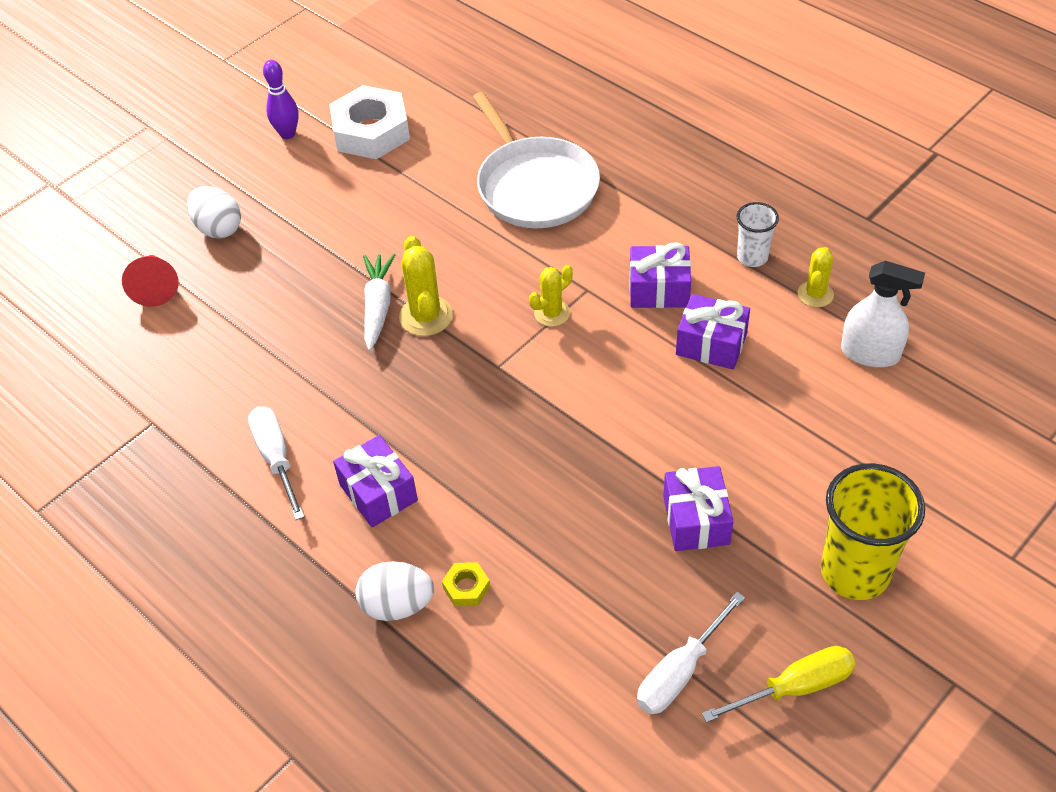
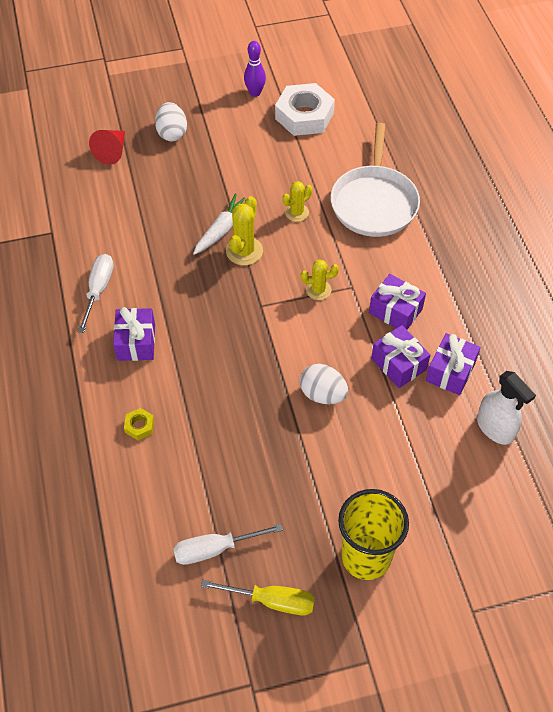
camera: 30 degrees right, 5 degrees up
white egg [356,561,434,621] -> white egg moved to [300,364,348,404]
purple gift [663,466,733,551] -> purple gift moved to [426,333,480,395]
white cup [737,202,779,267] -> none
yellow cactus [798,247,834,307] -> yellow cactus moved to [282,181,312,222]

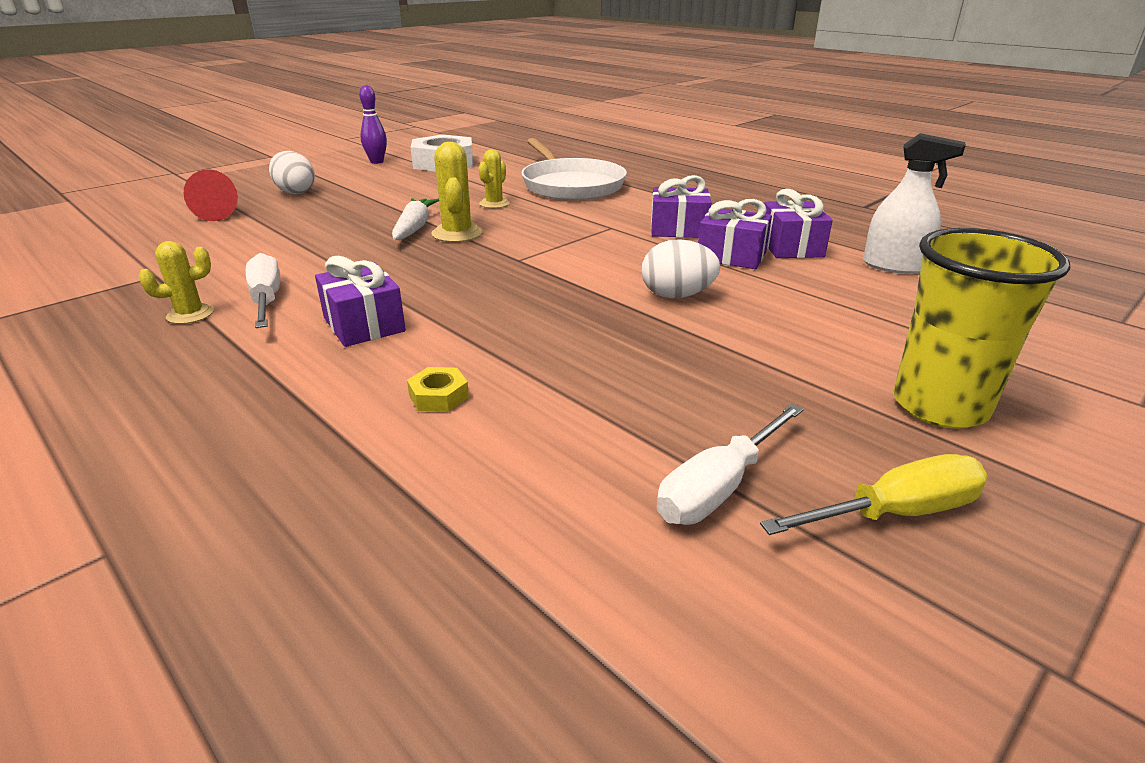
camera: 30 degrees left, 25 degrees down
yellow cactus [301,259,339,300] -> yellow cactus moved to [139,241,214,324]

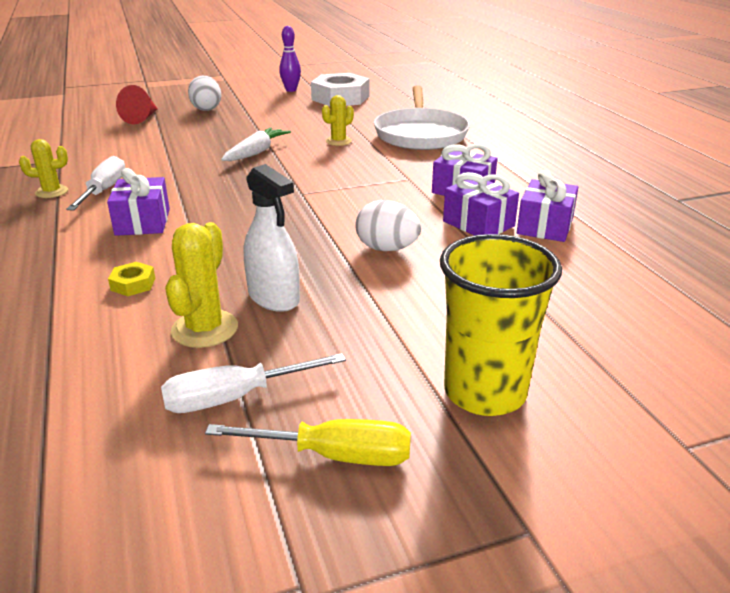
camera: 25 degrees right, 0 degrees up
yellow cactus [431,142,483,242] -> yellow cactus moved to [165,222,238,348]
white spray bottle [863,133,966,274] -> white spray bottle moved to [244,164,300,312]

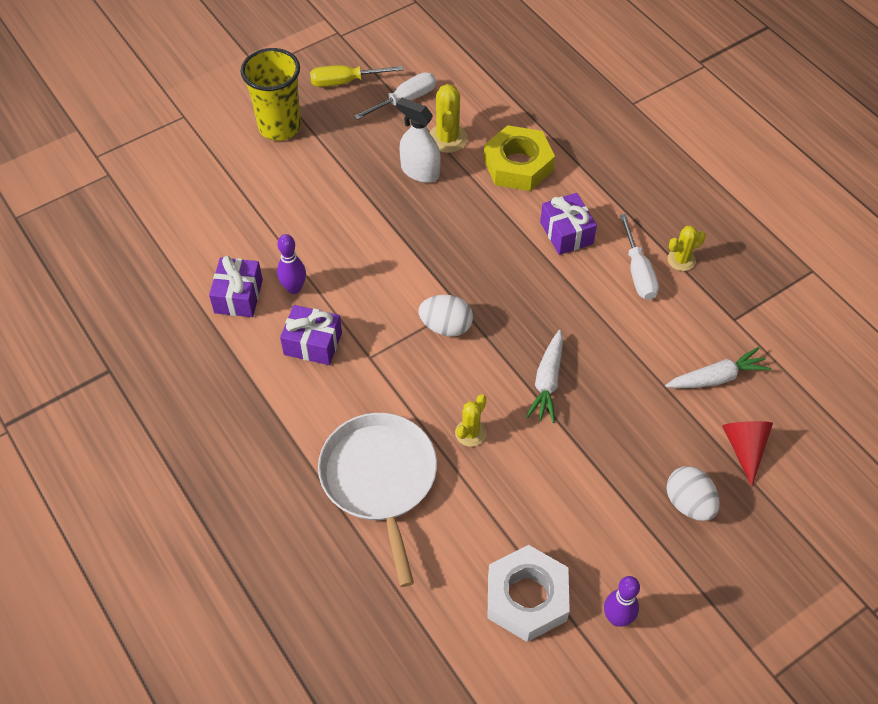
camera: 165 degrees right, 25 degrees up
yellow nut [108,262,155,296] -> yellow nut [484,125,555,191], size x2.34
white egg [355,200,421,251] -> white egg moved to [418,295,473,337]
purple gift [443,172,519,236] -> purple bowling pin [277,234,306,294]
none -> white carrot [665,347,771,388]

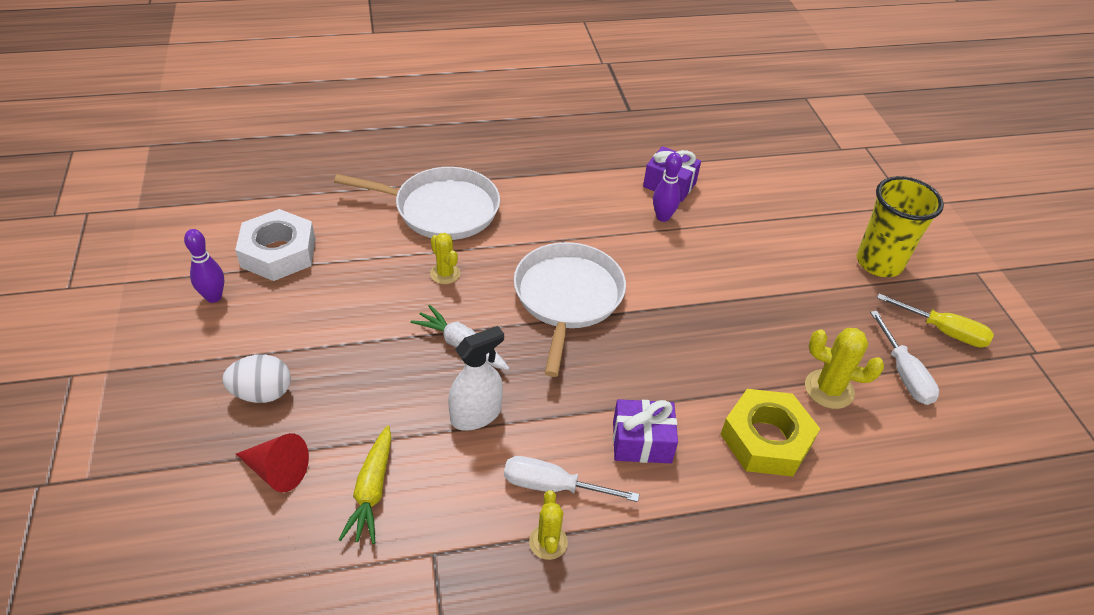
camera: 110 degrees right, 10 degrees down
purple gift [280,305,342,365] -> none
yellow screwdriver [310,65,403,87] -> yellow screwdriver turned 105 degrees clockwise [877,293,994,348]
white spray bottle [396,98,441,183] -> white spray bottle moved to [448,326,504,431]
white egg [418,295,473,337] -> white pan [514,242,626,377]
white carrot [665,347,771,388] -> yellow carrot [338,425,391,544]

